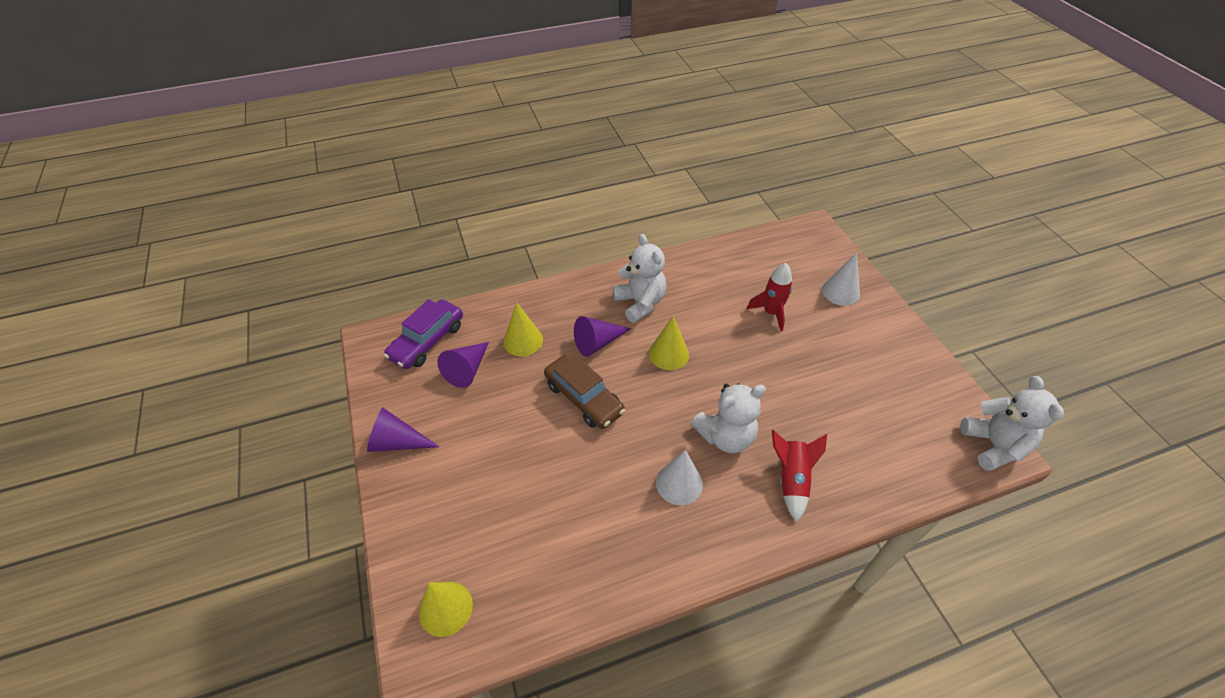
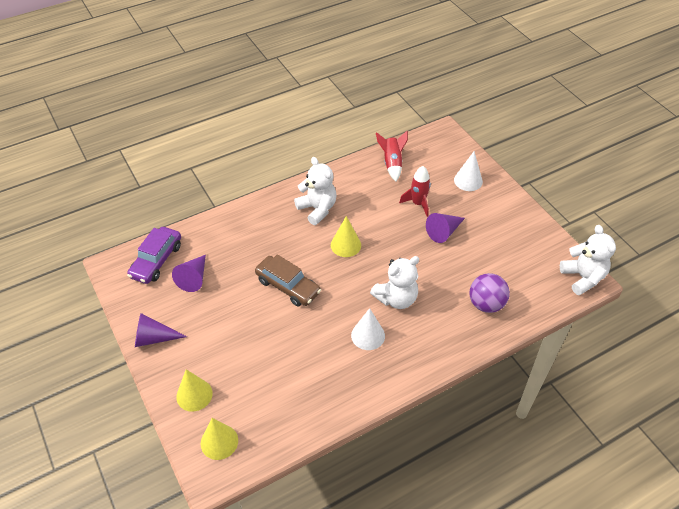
camera: 10 degrees left, 0 degrees up
yellow cone [503,302,543,356] -> yellow cone moved to [176,369,213,412]
purple cone [574,316,632,357] -> purple cone moved to [426,213,465,243]
red rocket [772,430,827,522] -> red rocket moved to [376,131,408,181]
none -> purple ball [469,273,510,313]

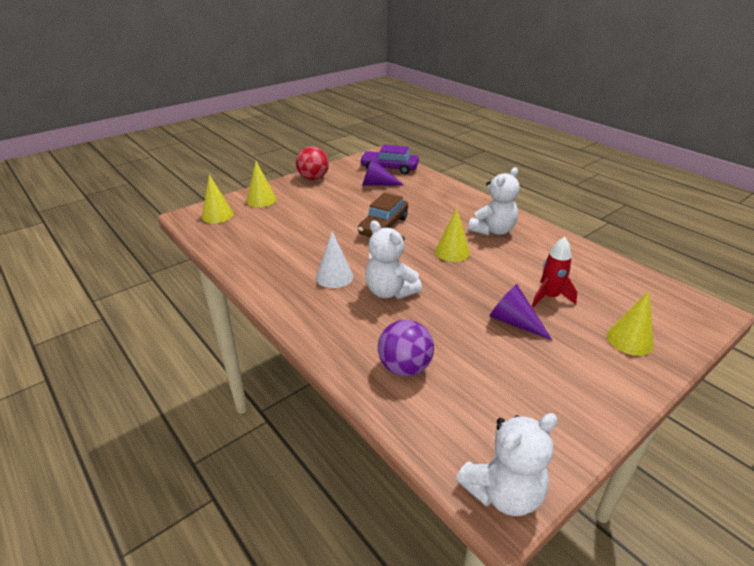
camera: 80 degrees right, 15 degrees down
purple cone [135,313,187,347] -> red ball [296,146,329,180]
red rocket [376,131,408,181] -> none
white cone [454,151,483,191] -> yellow cone [607,291,654,356]

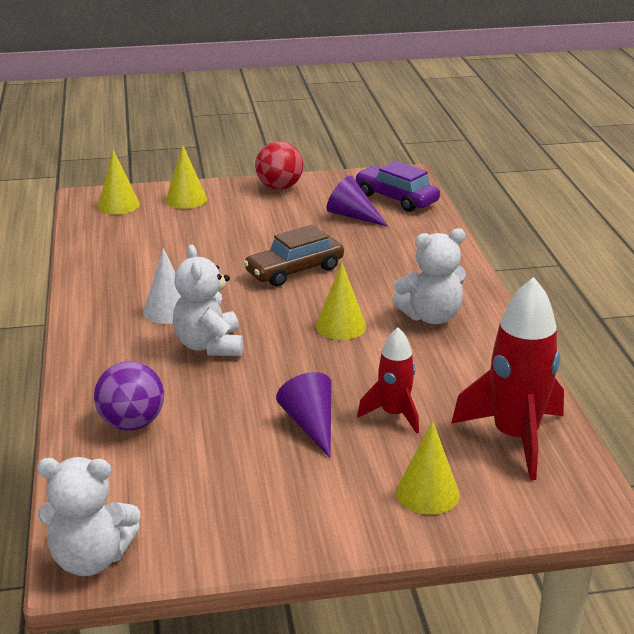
camera: 30 degrees right, 5 degrees down
none -> red rocket [451,277,564,480]

